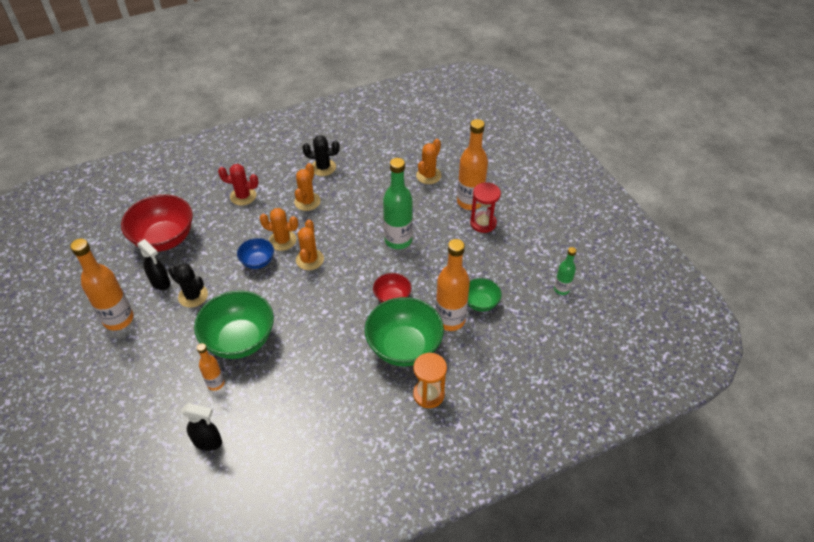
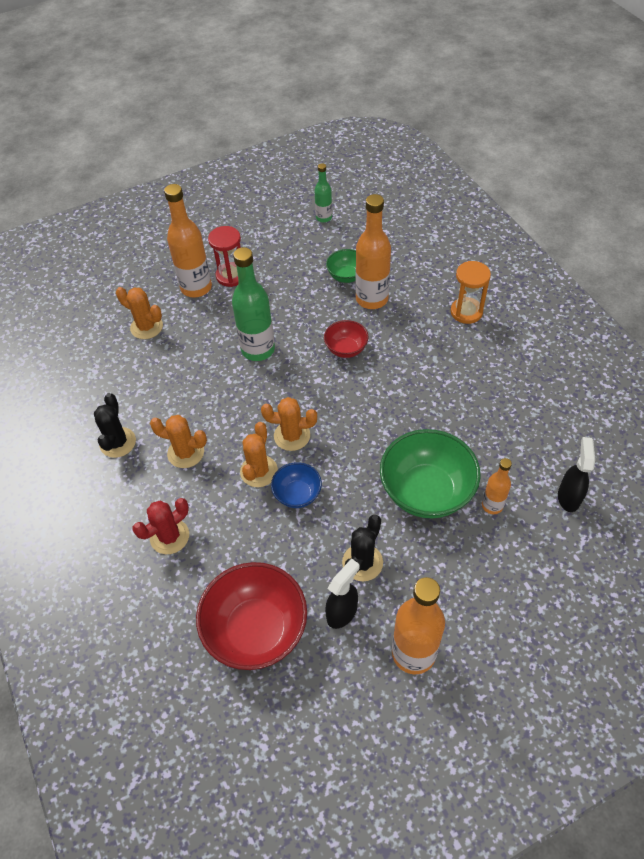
camera: 90 degrees left, 5 degrees up
red cactus [218,164,259,205] -> red cactus turned 45 degrees clockwise [132,498,189,554]
green bowl [365,297,444,367] -> none

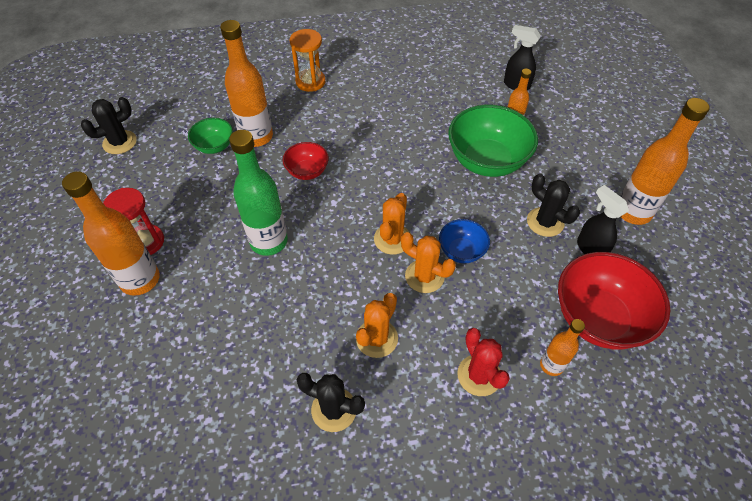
camera: 75 degrees left, 0 degrees up
orange cactus [116,287,163,339] -> none
green bottle [314,163,332,223] -> black cactus [81,97,137,154]
none -> orange bottle [540,319,585,376]

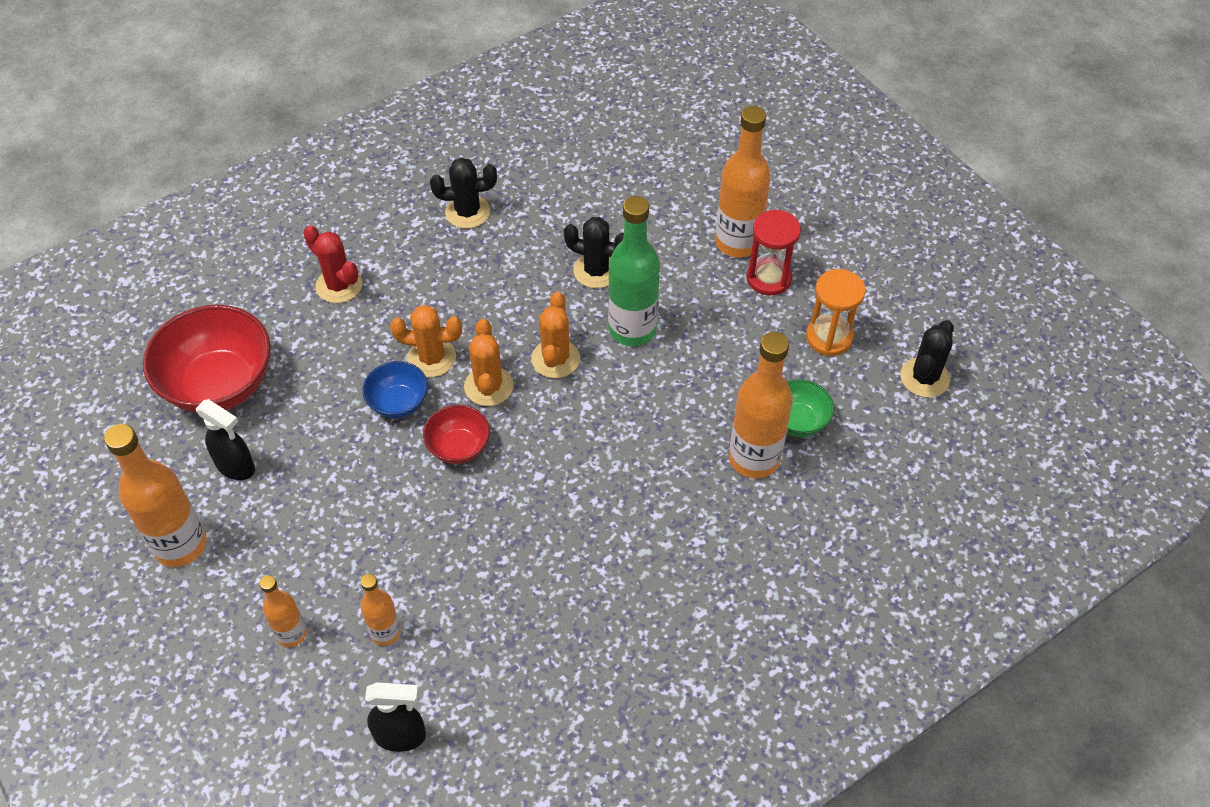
camera: 155 degrees right, 0 degrees up
red bowl [283,142,329,180] -> red bowl moved to [423,405,490,464]
orange hourglass [290,29,325,92] -> orange hourglass moved to [806,269,865,356]
orange cactus [356,293,398,358] -> orange cactus moved to [532,292,580,378]
green bowl [448,105,538,177] -> none
black cactus [527,174,580,237] -> black cactus moved to [564,217,624,288]
orange bottle [540,319,585,376] -> orange bottle moved to [260,575,307,647]

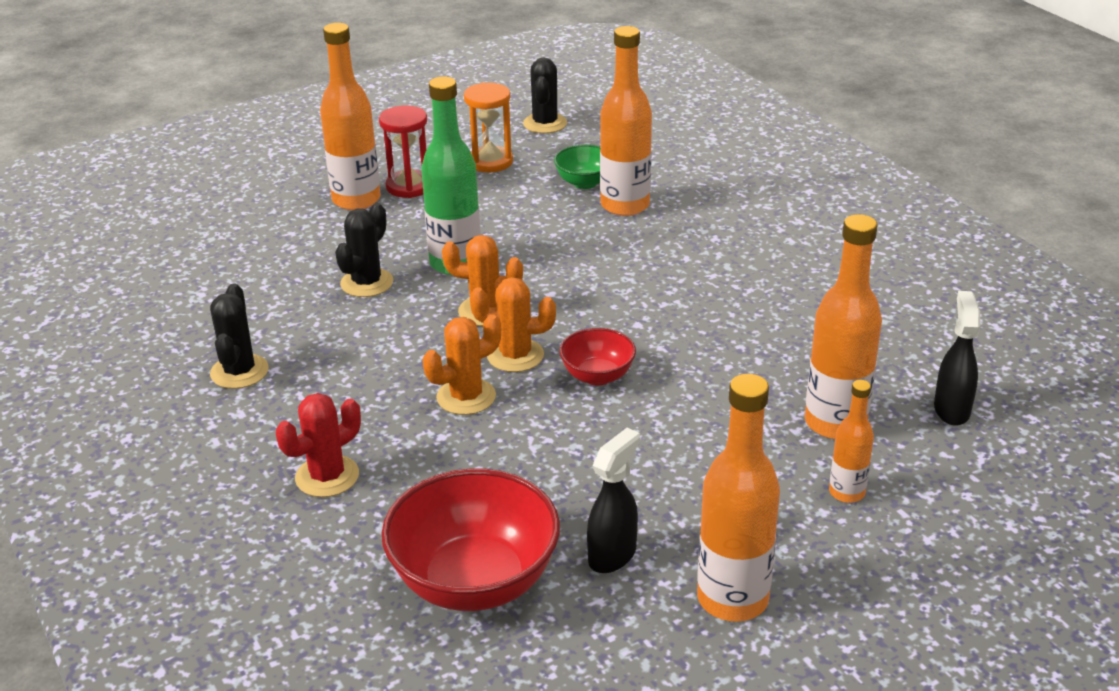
camera: 85 degrees left, 20 degrees down
orange bottle [361,574,401,646] -> orange bottle [805,214,882,439], size x1.83
blue bowl [362,361,428,418] -> none
orange cactus [390,305,462,377] -> orange cactus turned 45 degrees clockwise [423,315,501,415]
black cactus [901,320,954,398] -> black cactus turned 60 degrees clockwise [523,58,567,133]

